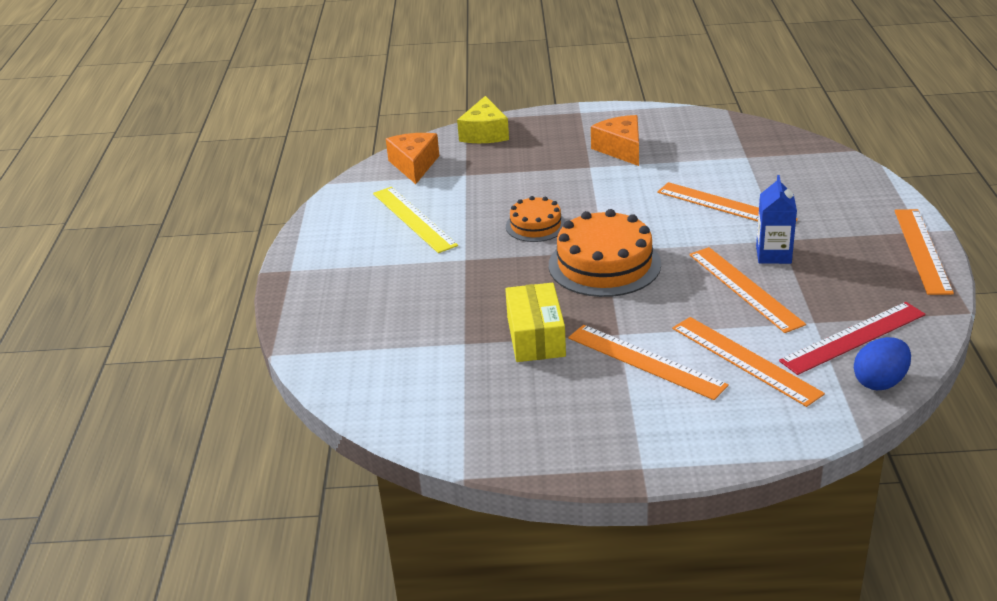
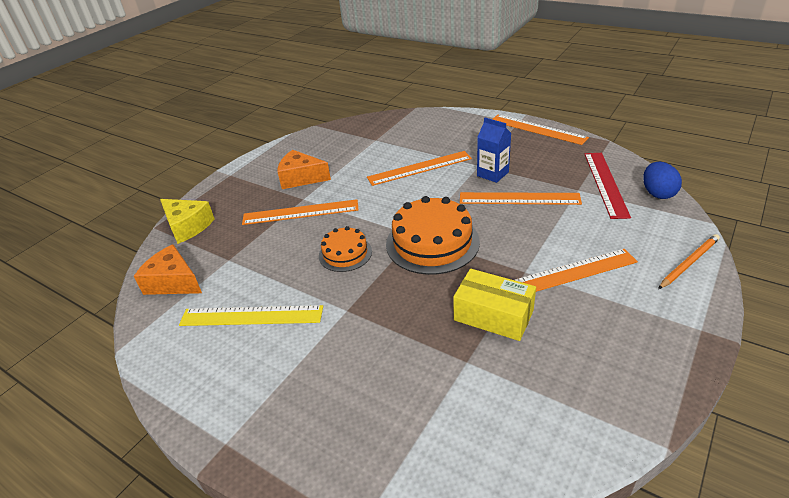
camera: 55 degrees left, 5 degrees up
orange ruler [672,317,825,407] -> orange ruler moved to [242,199,358,225]
none -> orange pencil [658,234,720,289]

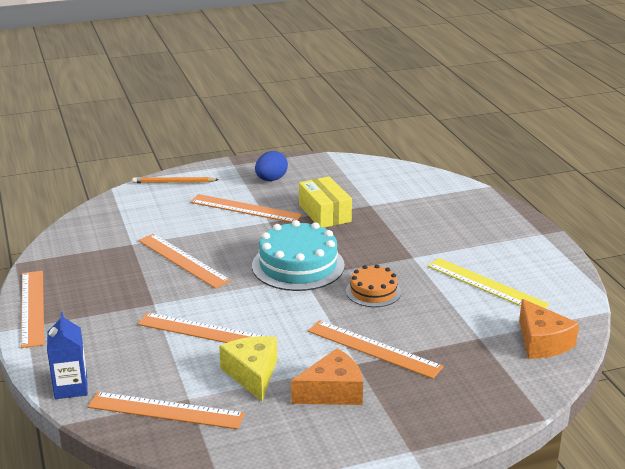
camera: 145 degrees left, 10 degrees down
yellow cheese [160,199,215,244] -> yellow cheese moved to [219,336,277,401]
orange cheese [277,150,331,189] -> orange cheese turned 75 degrees counterclockwise [291,348,363,405]
orange cake [386,196,480,275] -> turquoise cake [252,220,345,291]
blue carton [477,118,511,183] -> blue carton moved to [47,312,88,399]
red ruler [584,153,631,219] -> none
blue egg [643,162,682,199] -> blue egg moved to [255,151,288,181]
none -> orange ruler [88,392,245,429]

